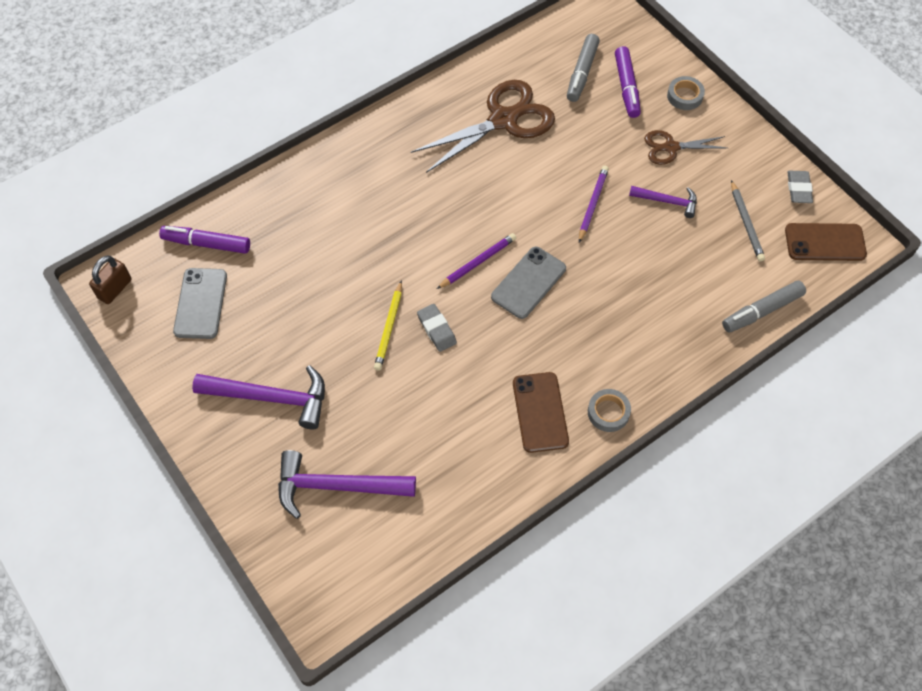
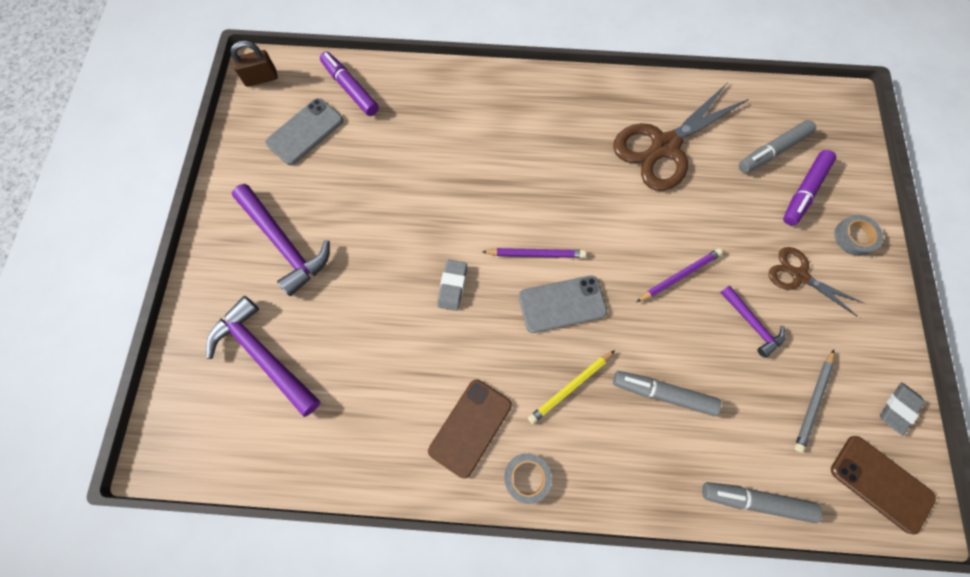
camera: 40 degrees right, 10 degrees up
yellow pencil [374,280,402,371] -> yellow pencil moved to [528,350,615,424]
brown scissors [411,80,555,173] -> brown scissors turned 135 degrees clockwise [613,84,749,191]
none -> grey marker [613,371,721,416]

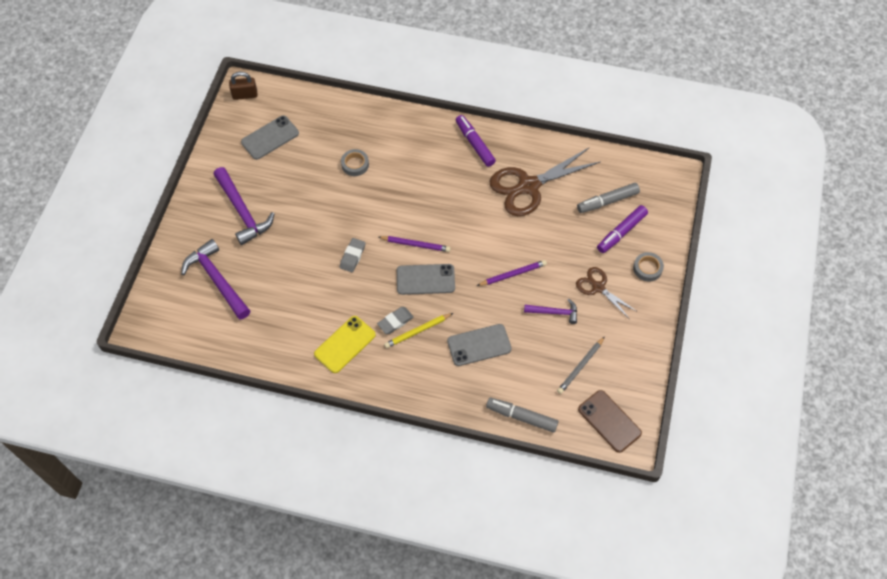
camera: 10 degrees right, 10 degrees down
purple marker [320,52,379,116] -> purple marker moved to [456,115,496,167]
brown phone [428,379,512,479] -> yellow phone [314,316,376,373]
grey tape [504,454,552,504] -> grey tape moved to [341,149,369,176]
grey marker [613,371,721,416] -> grey phone [447,324,512,366]
purple hammer [720,286,786,358] -> purple hammer turned 60 degrees counterclockwise [524,299,577,324]
grey eraser [880,382,925,436] -> grey eraser moved to [377,307,414,334]

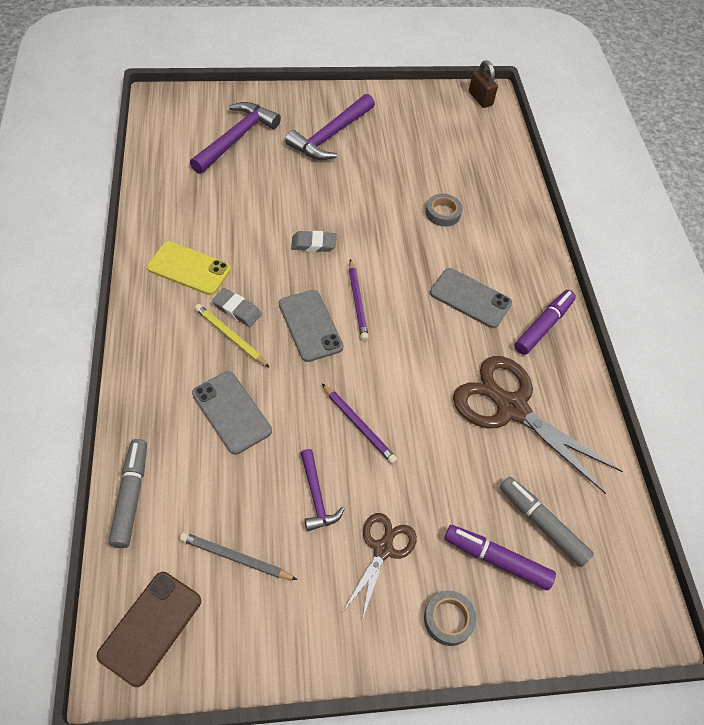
camera: 65 degrees right, 5 degrees down
grey phone [241,115,299,160] -> grey phone moved to [430,268,512,328]

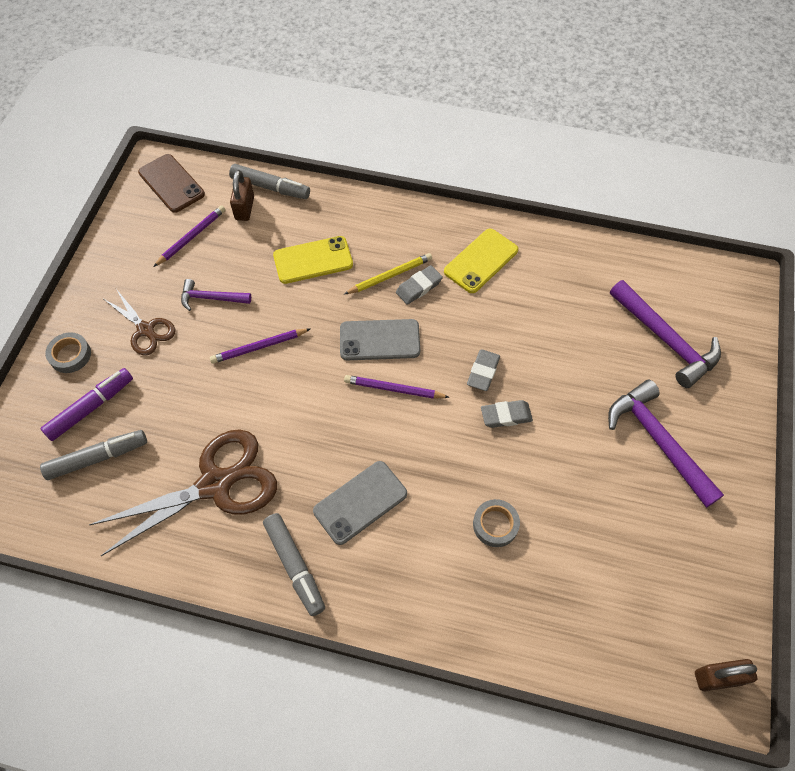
camera: 115 degrees right, 5 degrees up
grey pencil [180,532,298,580] -> purple pencil [153,205,225,267]
grey phone [192,371,272,455] -> yellow phone [273,236,353,284]
purple marker [514,290,576,355] -> grey marker [263,513,325,616]
none -> brown padlock [230,170,254,221]
none -> grey eraser [481,400,533,428]

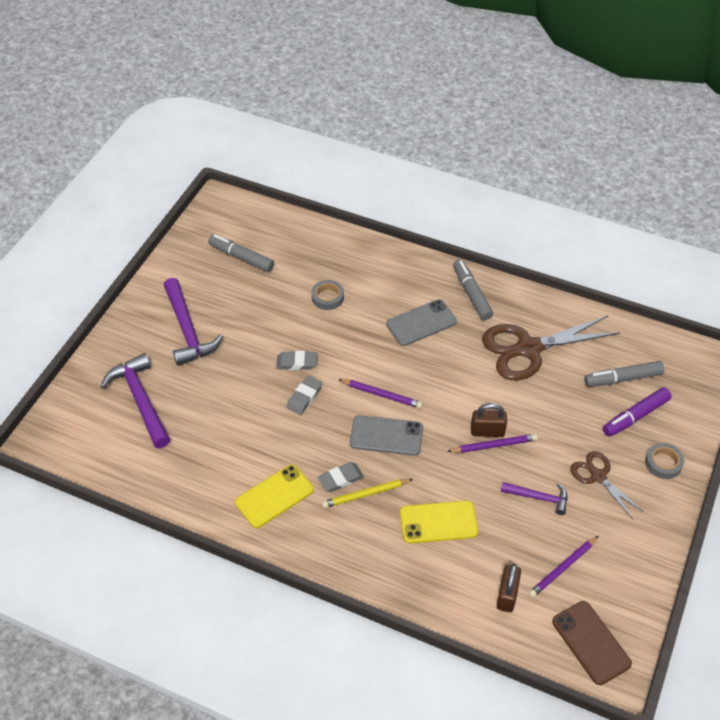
camera: 170 degrees left, 10 degrees down
grey marker [229,164,310,199] -> grey marker moved to [208,234,274,272]
brown padlock [695,659,757,691] -> brown padlock moved to [471,403,507,437]

